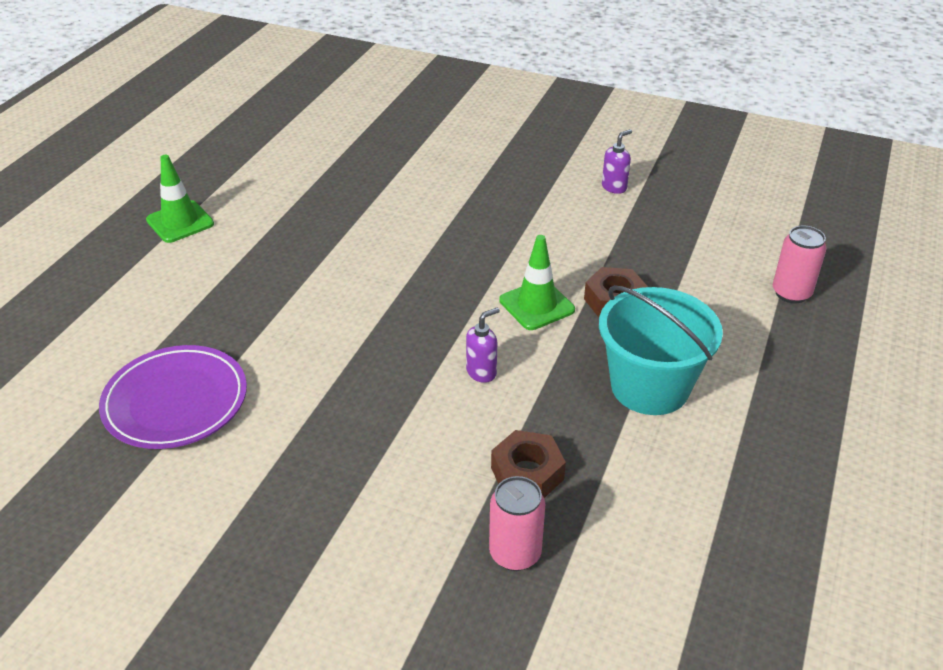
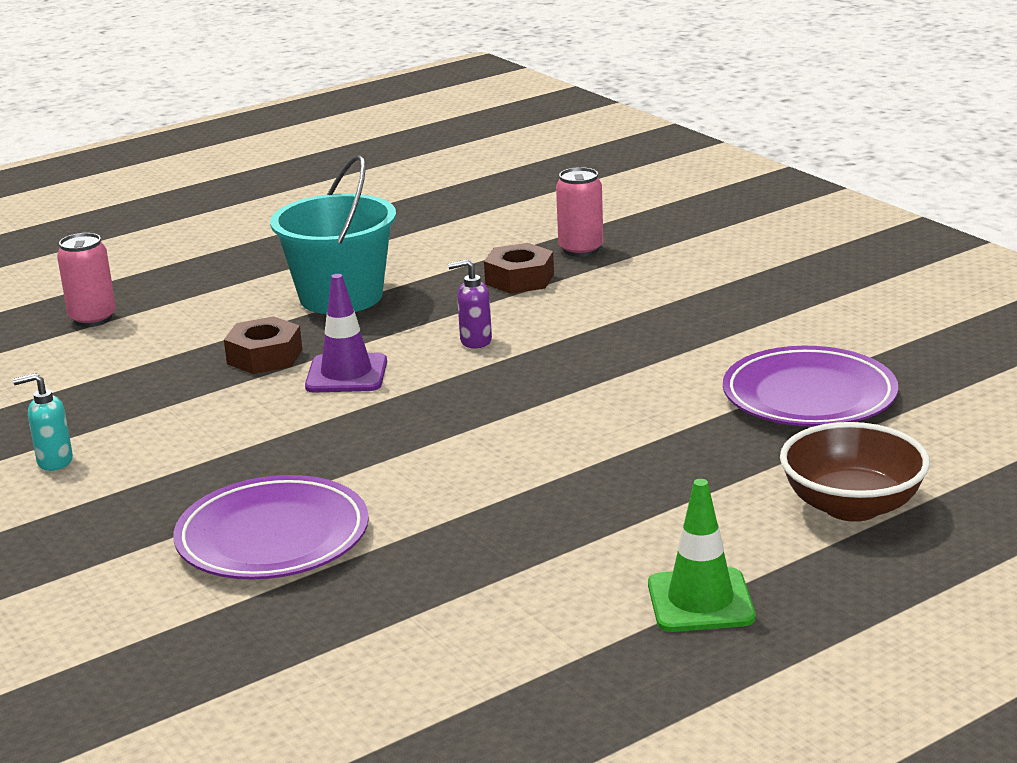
camera: 145 degrees left, 15 degrees down
green traffic cone [499,235,575,330] -> purple traffic cone [305,274,387,393]
purple soap dispenser [602,129,632,194] -> turquoise soap dispenser [13,373,73,471]
none -> purple plate [173,475,369,580]
none -> brown bowl [780,422,930,522]

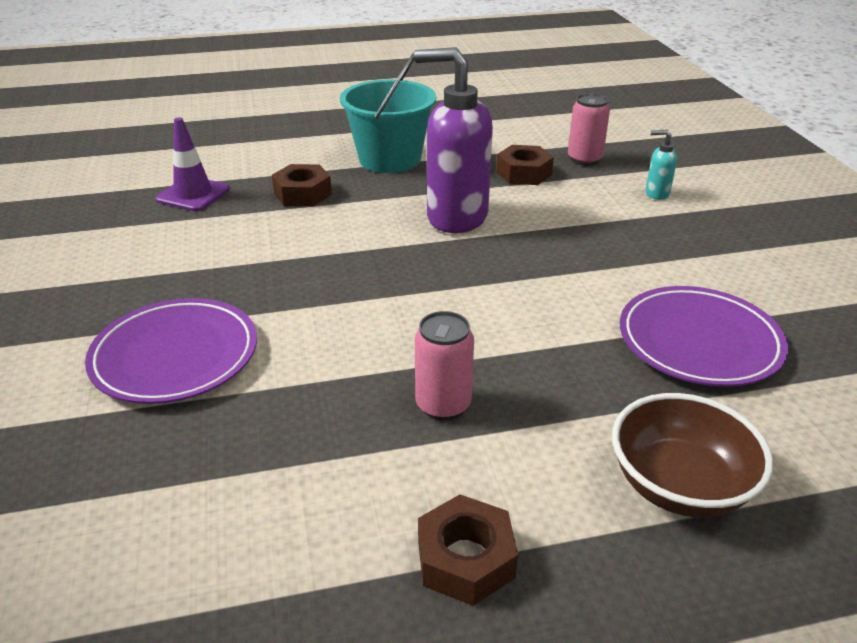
camera: 20 degrees right, 10 degrees up
turquoise soap dispenser [13,373,73,471] -> turquoise soap dispenser moved to [646,130,677,200]
pink can [57,233,116,327] -> pink can moved to [415,311,474,421]
purple traffic cone [305,274,387,393] -> purple traffic cone moved to [155,117,230,211]
purple soap dispenser [448,259,492,348] -> purple soap dispenser [414,47,493,233], size x2.36
green traffic cone [648,479,755,632] -> brown nut [418,494,518,606]

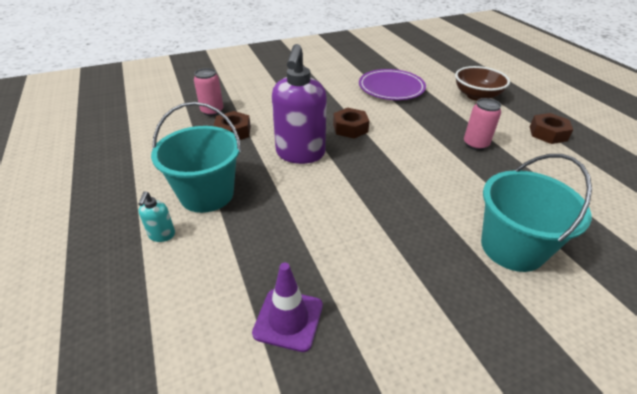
camera: 100 degrees left, 5 degrees up
purple plate [85,298,257,404] -> turquoise bucket [481,154,592,272]
brown nut [272,164,332,206] -> brown nut moved to [333,108,369,139]
turquoise soap dispenser [646,130,677,200] -> turquoise soap dispenser moved to [138,192,175,242]

